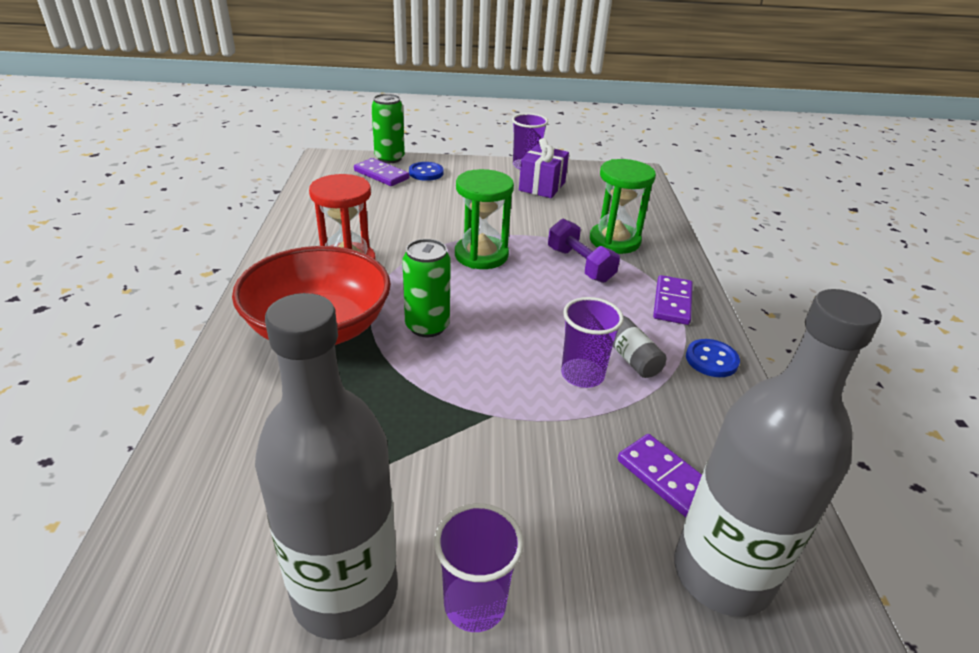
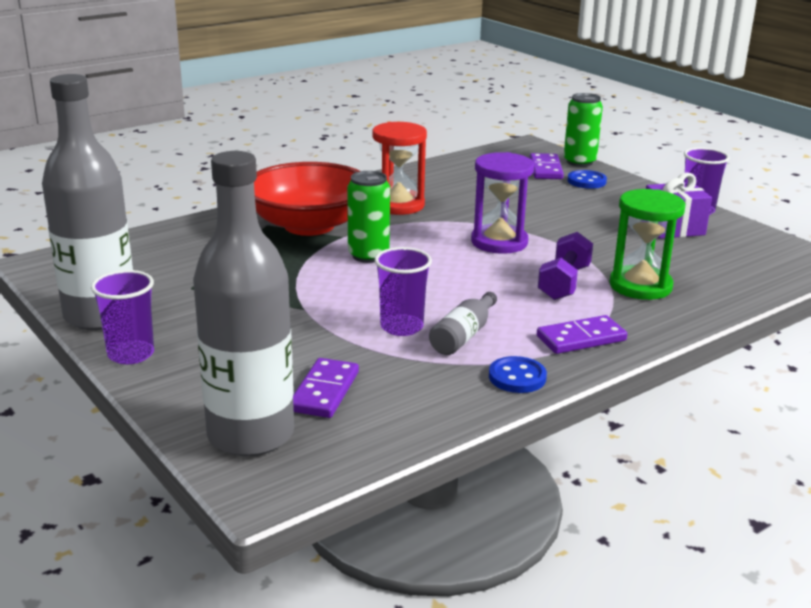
camera: 55 degrees right, 10 degrees down
green hourglass [455,169,514,269] -> purple hourglass [471,152,534,254]

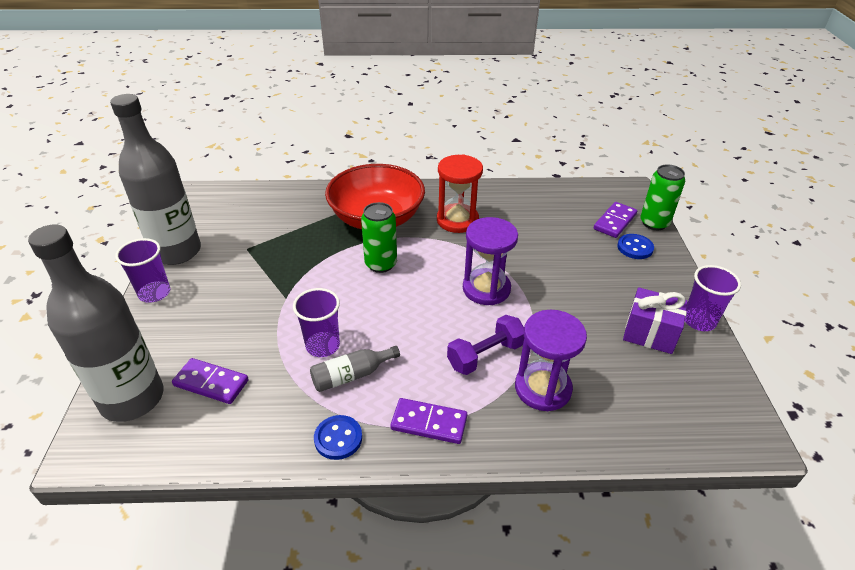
camera: 35 degrees right, 15 degrees up
purple domino [293,358,359,418] -> purple domino turned 60 degrees clockwise [172,358,249,404]
green hourglass [610,189,686,300] -> purple hourglass [515,310,587,411]

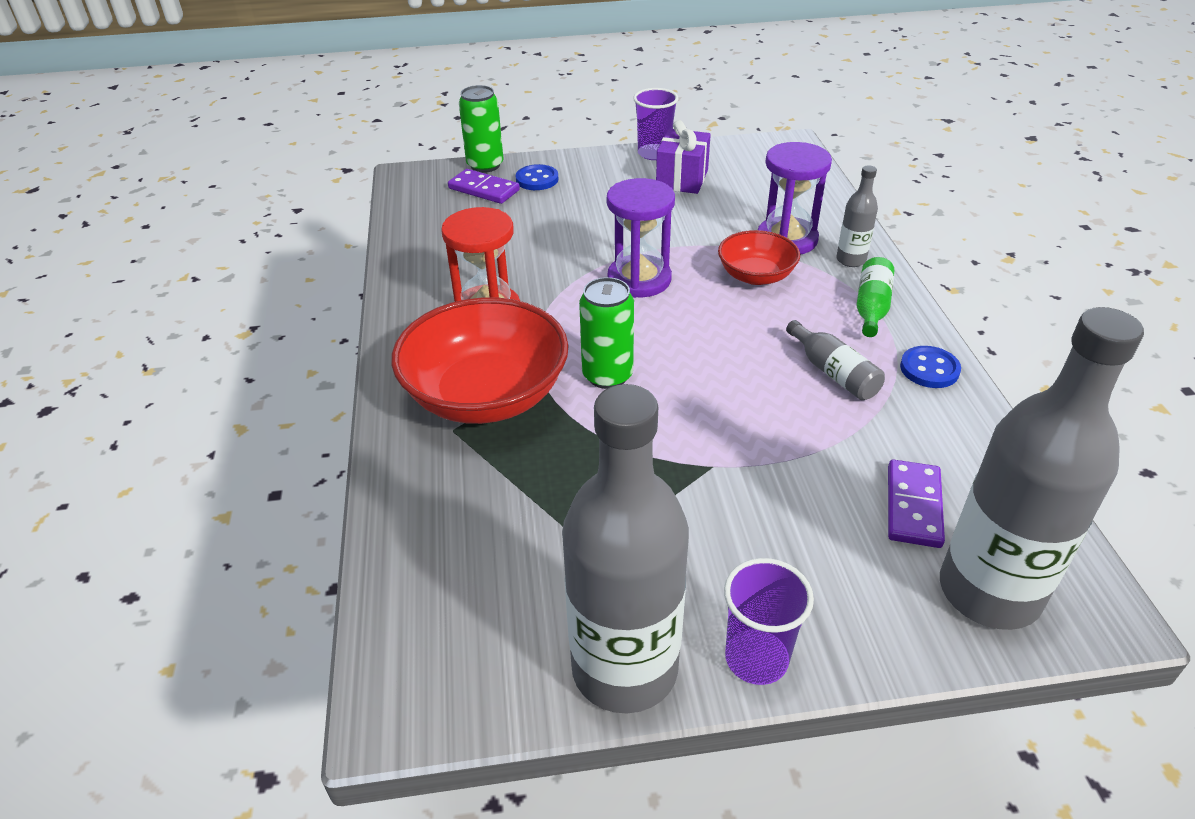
camera: 95 degrees left, 0 degrees up
purple cup [293,288,340,357] -> none
purple domino [390,398,467,444] -> green bottle [856,257,894,337]
purple dumbbell [447,315,524,375] -> red bowl [718,230,800,285]
none -> grey bottle [836,165,878,267]

